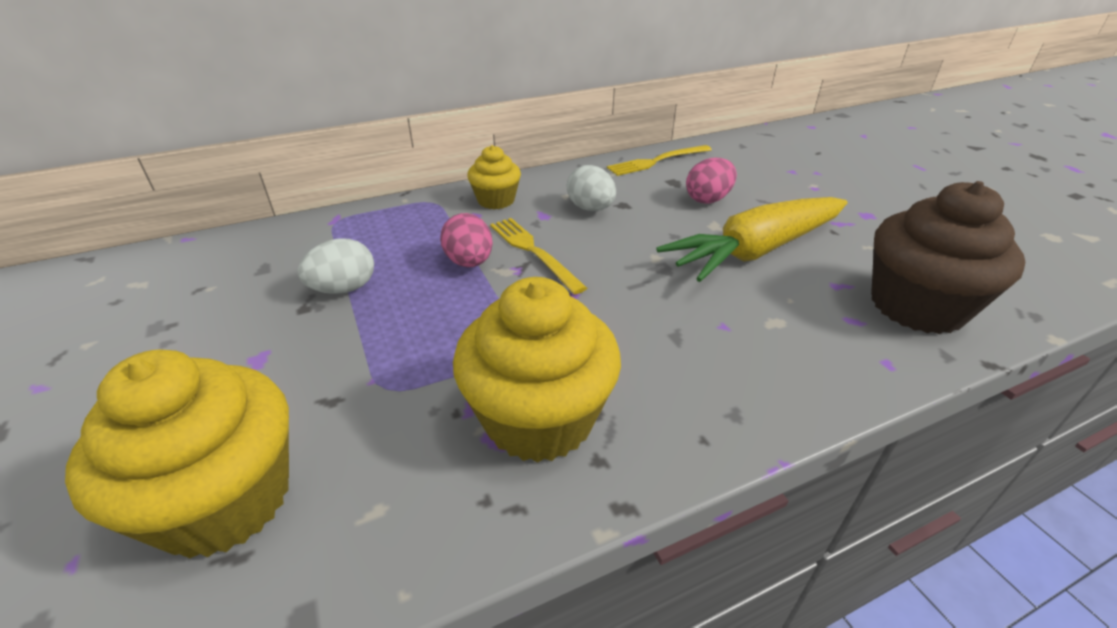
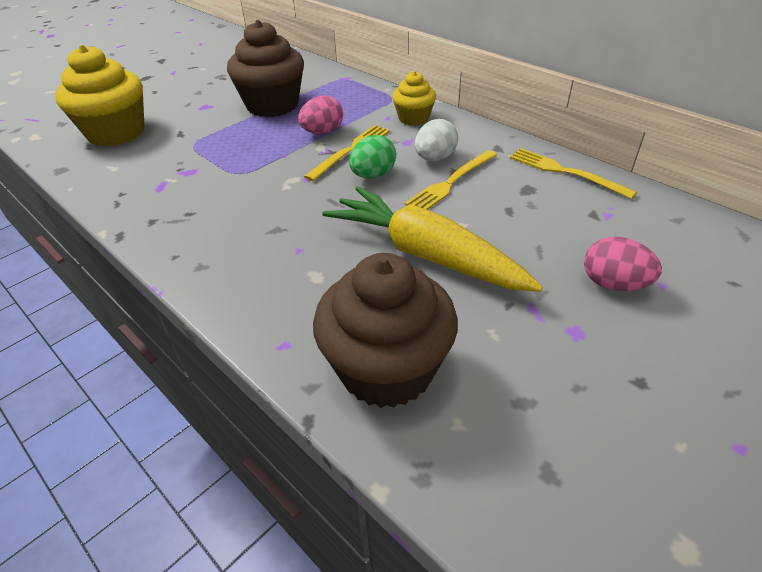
camera: 70 degrees right, 5 degrees up
white egg [298,239,374,294] -> brown cupcake [227,20,304,117]
yellow cupcake [453,277,621,463] -> none
pink egg [686,158,737,204] -> pink egg moved to [584,237,662,291]
none -> green egg [349,135,396,179]
none -> yellow fork [405,150,497,210]

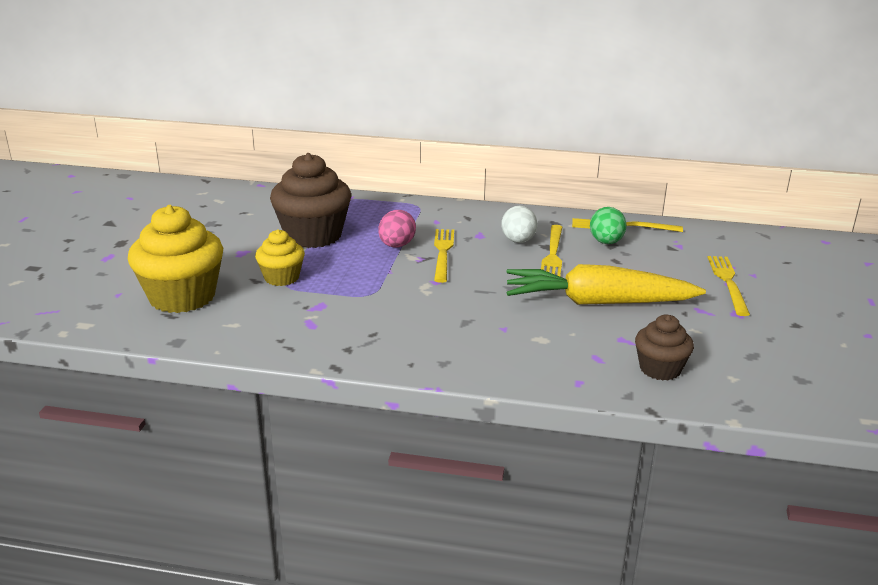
camera: 35 degrees left, 15 degrees down
brown cupcake [313,253,458,408] -> brown cupcake [635,315,694,381], size x0.56
green egg [349,135,396,179] -> green egg moved to [590,207,627,244]
yellow cupcake [392,71,436,126] -> yellow cupcake moved to [255,229,305,286]
pink egg [584,237,662,291] -> yellow fork [708,256,750,316]

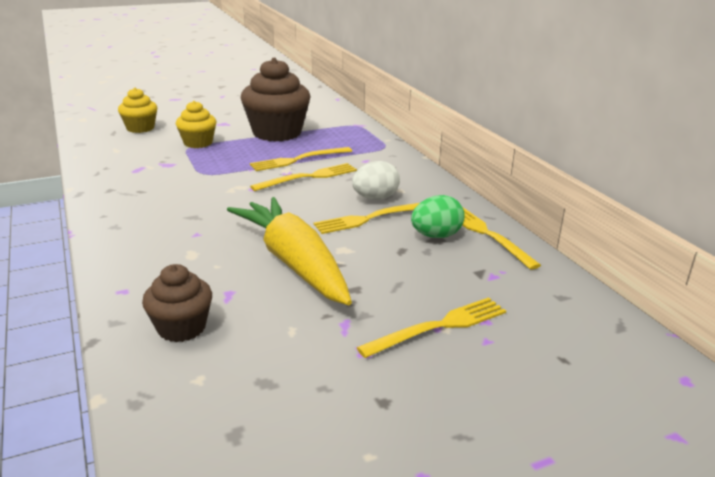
camera: 55 degrees right, 0 degrees up
yellow cupcake [128,205,223,313] -> yellow cupcake [118,88,157,133], size x0.56
pink egg [378,210,416,247] -> yellow fork [250,147,352,171]

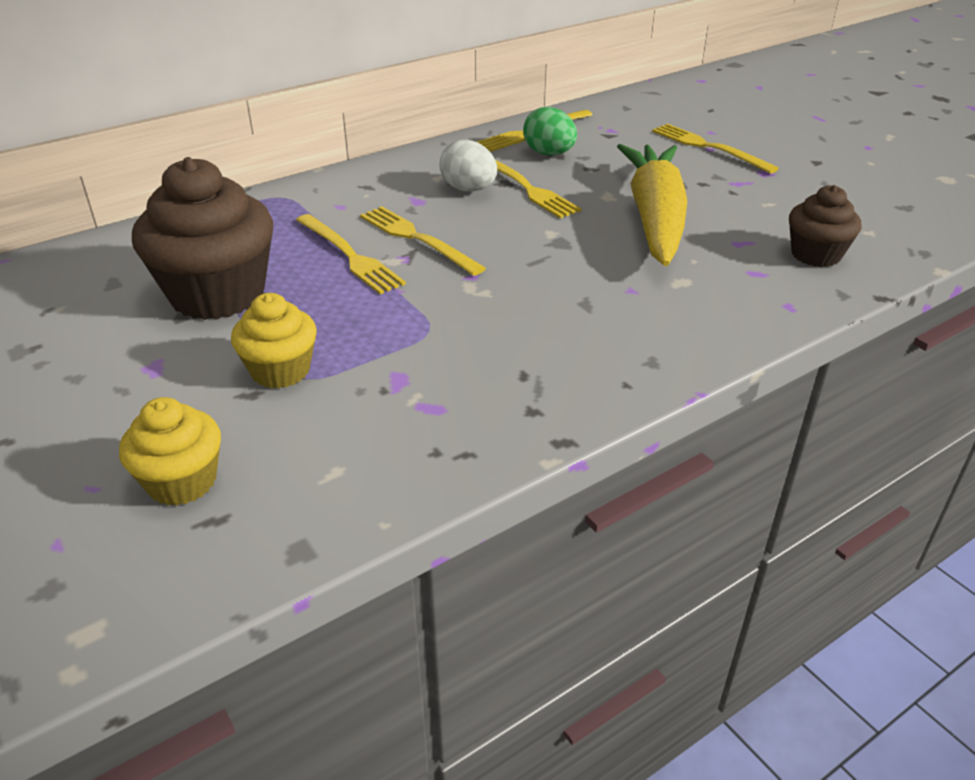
camera: 100 degrees left, 10 degrees up
yellow carrot [227,197,352,305] -> yellow carrot turned 135 degrees clockwise [617,144,688,266]

